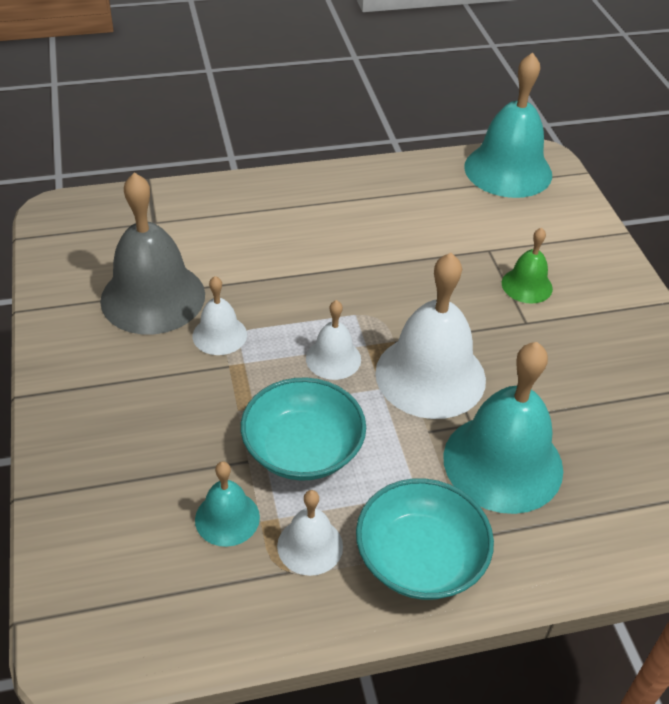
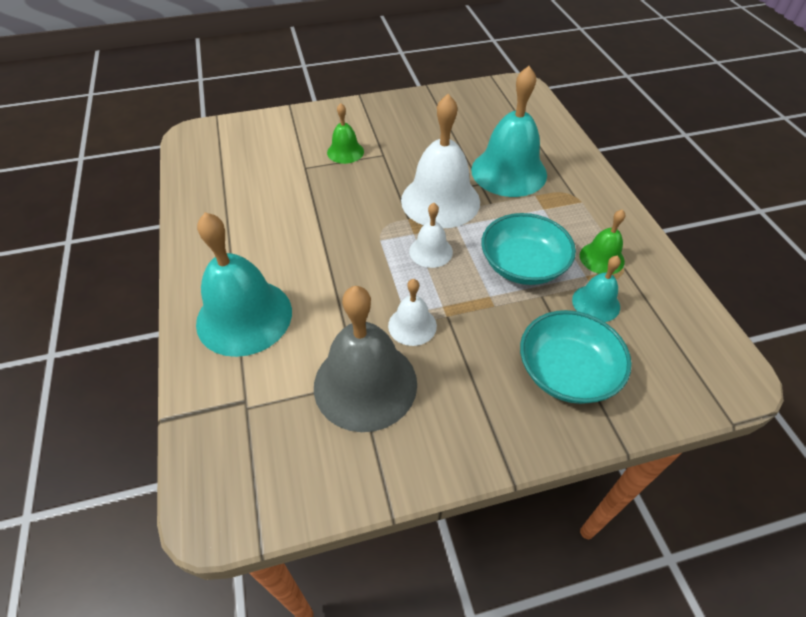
camera: 90 degrees left, 5 degrees up
white bell [277,490,343,576] -> green bell [580,209,625,274]
turquoise bowl [356,478,494,600] -> turquoise bowl moved to [520,310,632,404]
turquoise bell [464,52,552,198] -> turquoise bell moved to [196,212,292,357]

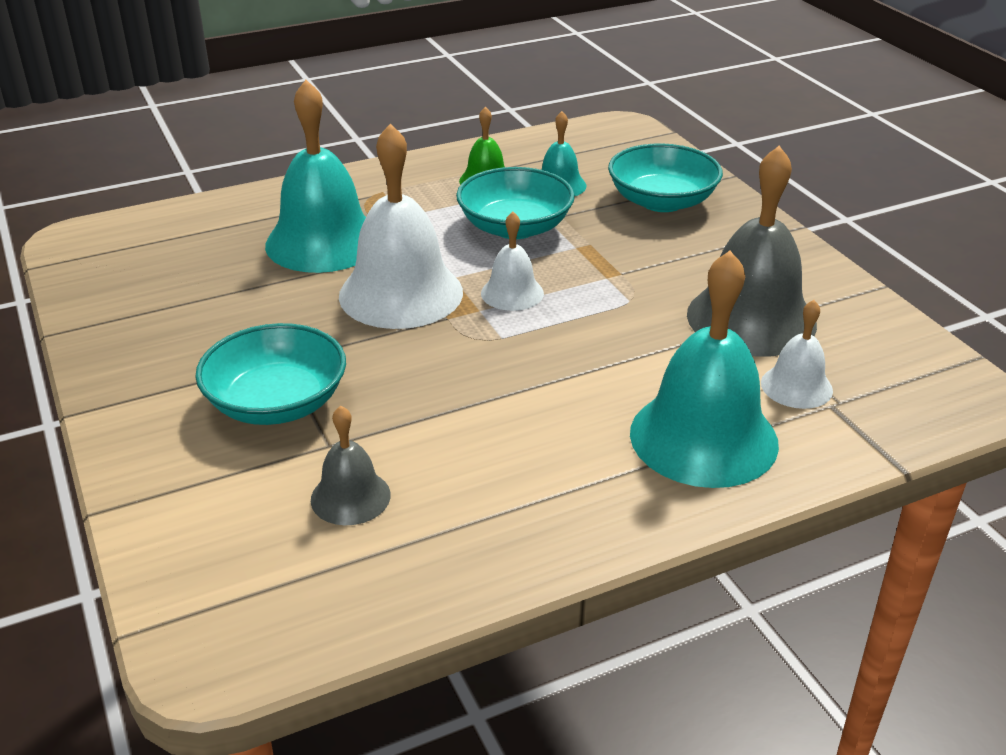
camera: 100 degrees left, 15 degrees down
green bell [327,103,364,164] -> turquoise bowl [195,323,346,425]
white bell [388,279,437,346] -> white bell moved to [761,300,833,409]
none -> grey bell [311,406,391,525]

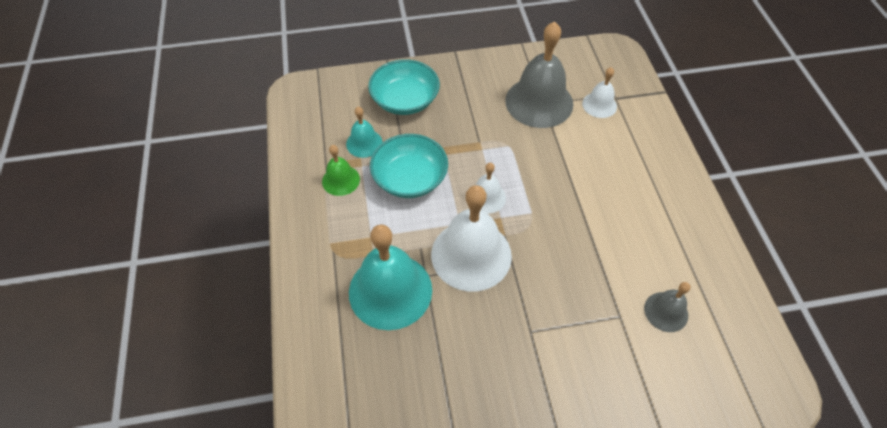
camera: 75 degrees left, 20 degrees up
turquoise bowl [195,323,346,425] -> none
turquoise bell [630,251,779,488] -> none

